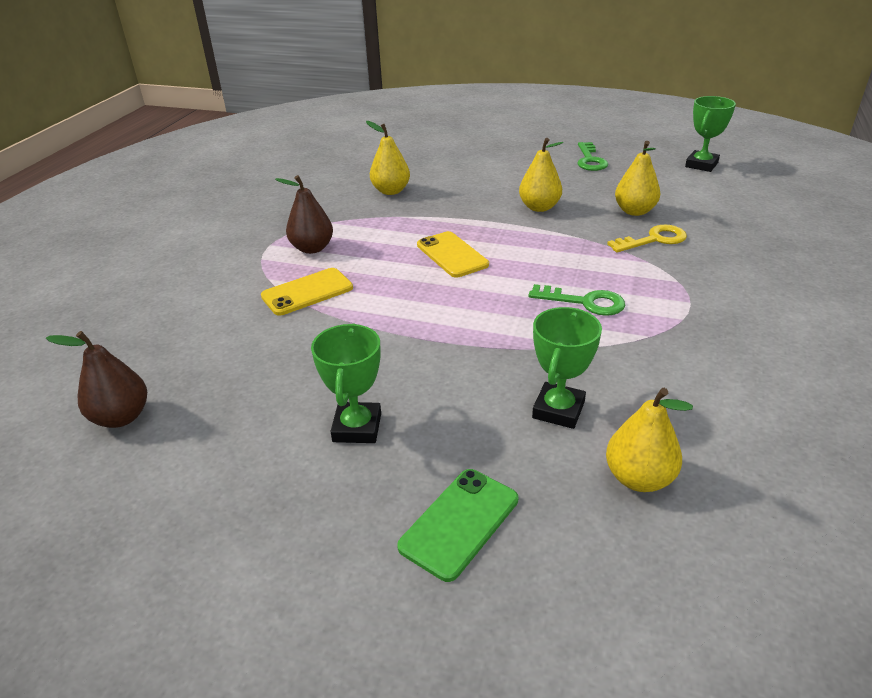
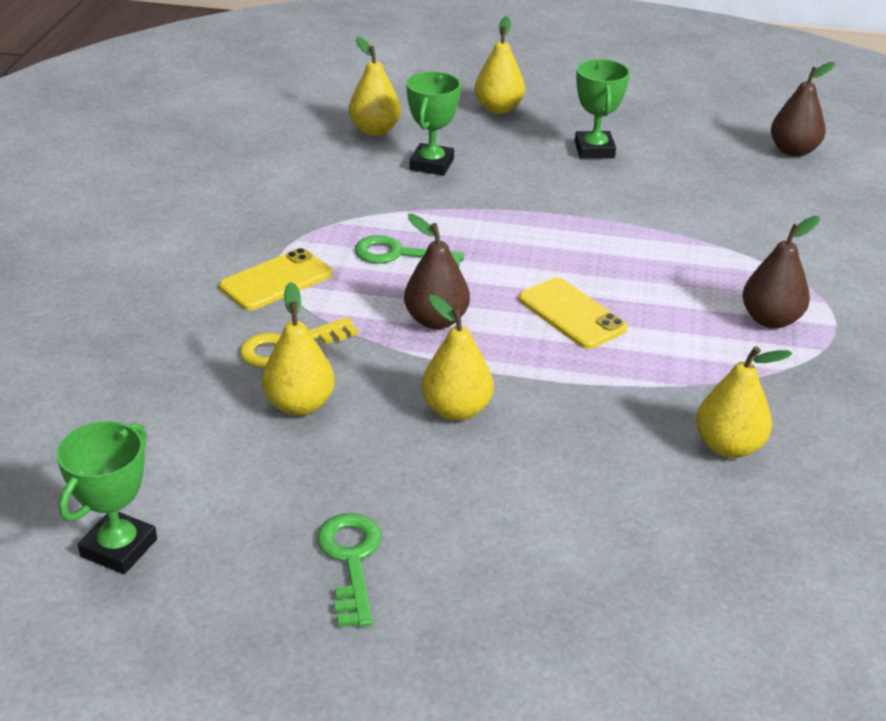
camera: 170 degrees right, 0 degrees up
yellow phone [261,268,353,316] -> yellow phone moved to [219,248,332,311]
green phone [397,469,518,582] -> yellow pear [475,16,525,114]
none -> brown pear [404,214,470,329]

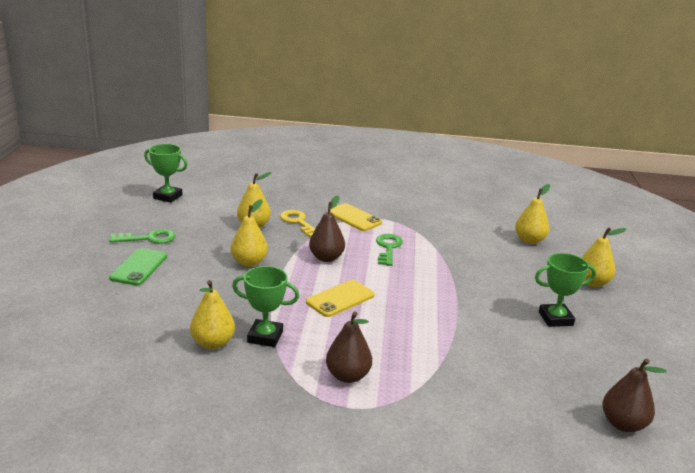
camera: 85 degrees right, 10 degrees down
green trophy [406,71,461,175] -> green trophy moved to [232,266,299,347]
none -> green phone [109,248,167,285]

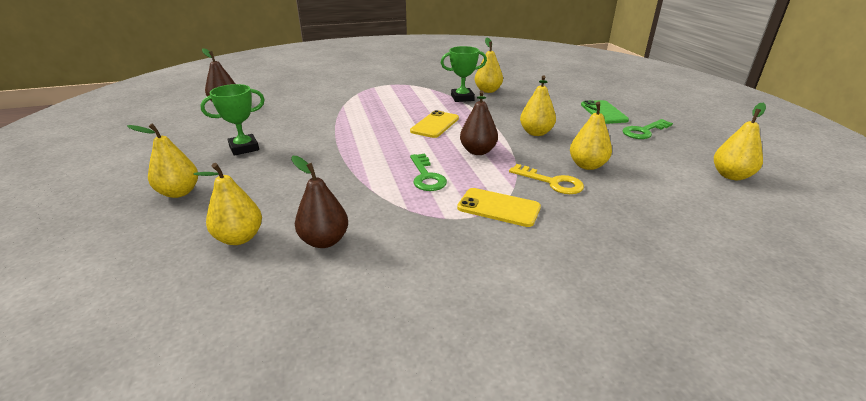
camera: 160 degrees right, 5 degrees up
green trophy [144,144,188,203] -> yellow pear [714,103,766,180]
brown pear [326,311,372,383] -> brown pear moved to [291,156,348,248]

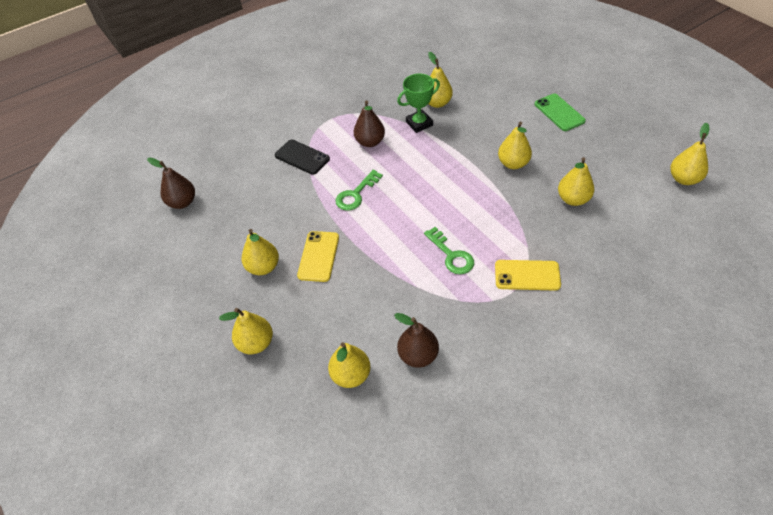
camera: 15 degrees left, 20 degrees up
green trophy [200,84,265,156] -> yellow pear [242,229,279,275]
yellow phone [410,110,459,138] -> yellow phone moved to [297,231,339,282]
brown pear [460,90,498,155] -> brown pear moved to [354,101,385,147]
yellow key [509,164,584,194] -> none
green key [623,119,673,139] -> green key moved to [336,170,383,210]
none -> black phone [275,140,330,175]

